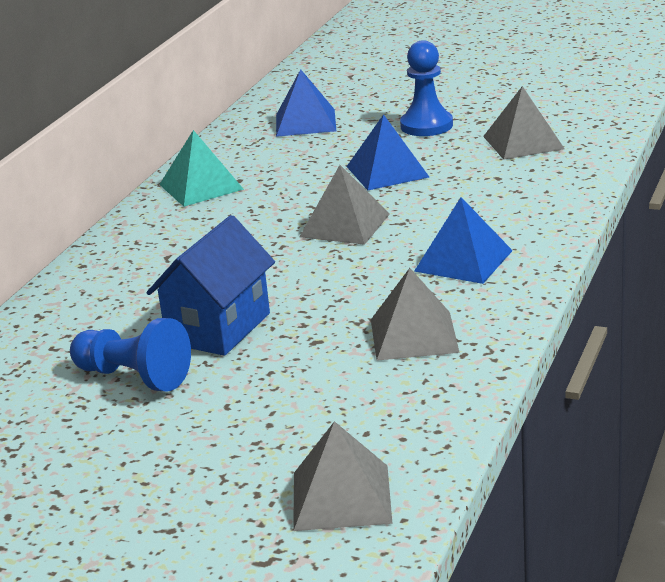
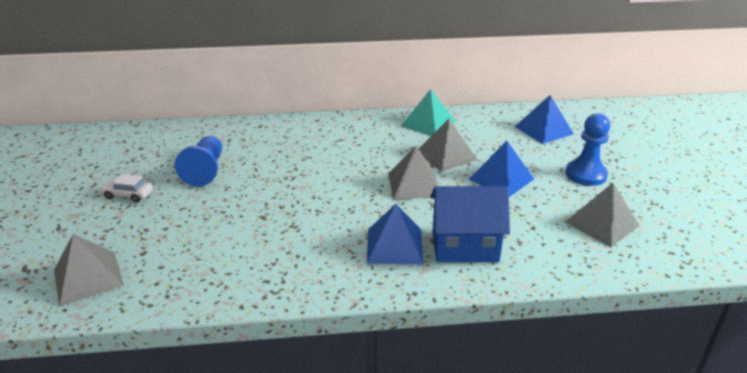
camera: 60 degrees right, 5 degrees up
blue house [147,215,275,356] -> blue house moved to [430,186,510,262]
grey pyramid [371,268,460,361] -> grey pyramid moved to [419,119,477,172]
none -> white car [100,174,153,203]

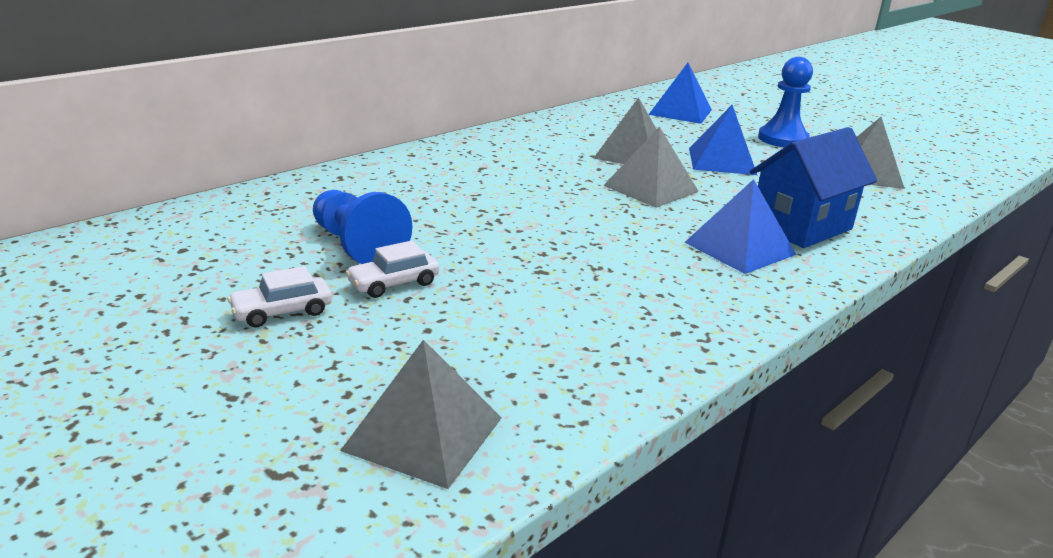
camera: 40 degrees left, 5 degrees down
turquoise pyramid [401,89,456,136] -> none
none -> white car [345,241,439,298]

